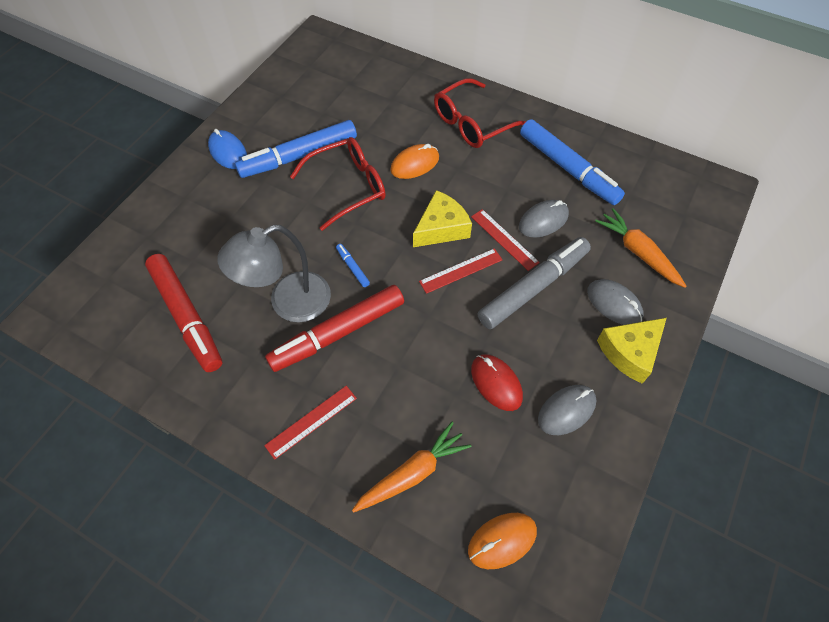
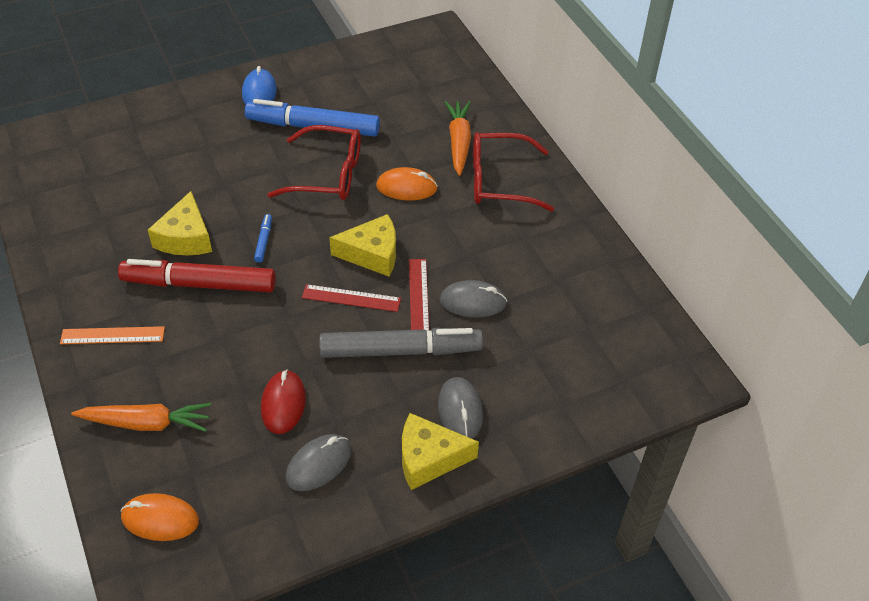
camera: 35 degrees right, 10 degrees down
red marker [145,254,222,372] -> none
grey lamp [217,225,331,322] -> yellow cheese [148,191,212,255]
red ruler [264,386,357,460] -> orange ruler [60,326,165,344]
blue marker [520,119,625,205] -> none
grey mouse [538,385,597,435] -> grey mouse turned 45 degrees counterclockwise [286,434,351,491]
orange carrot [595,208,686,288] -> orange carrot moved to [445,101,471,176]

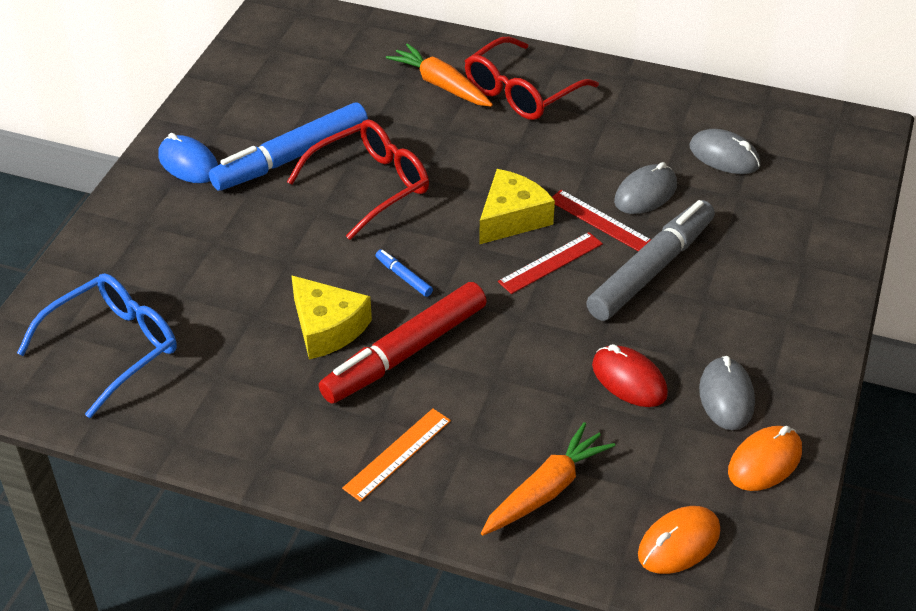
camera: 45 degrees left, 5 degrees down
orange mouse [376,167,438,200] -> orange mouse moved to [728,426,802,491]
yellow cheese [402,413,479,490] -> none
grey mouse [438,377,483,439] -> grey mouse moved to [689,129,760,174]
none -> blue glasses [17,273,177,418]

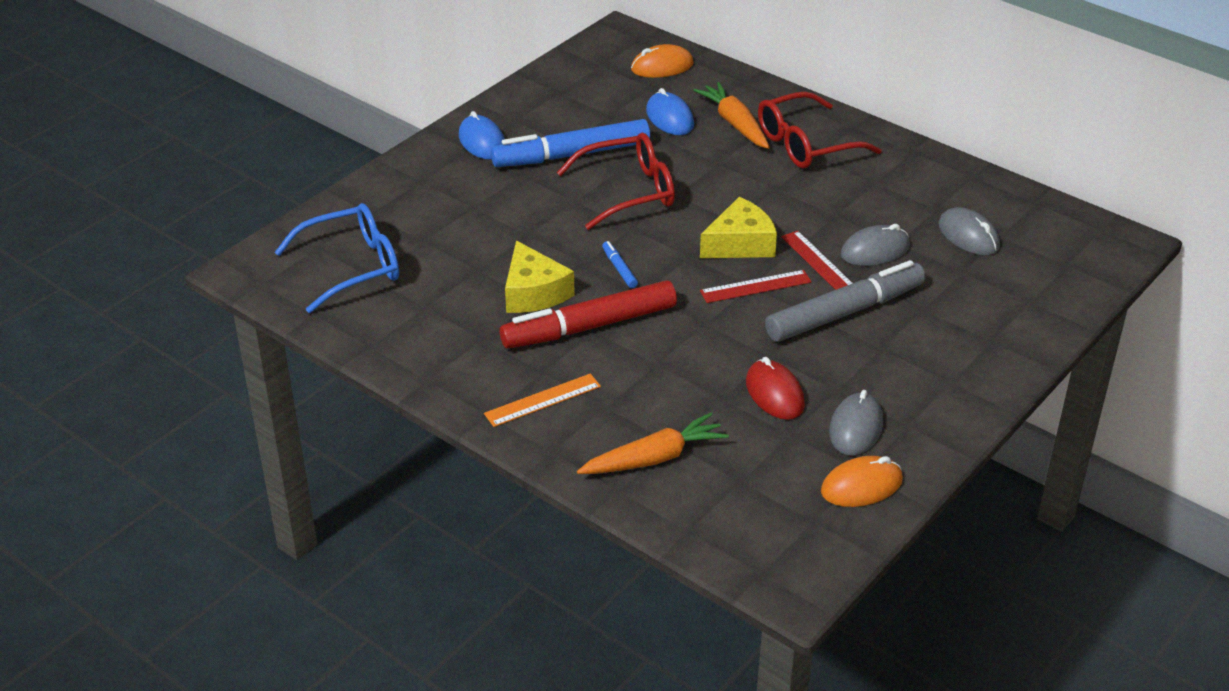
camera: 20 degrees right, 5 degrees down
orange mouse [638,506,720,574] -> orange mouse moved to [631,44,694,78]
none -> blue mouse [646,88,694,135]

